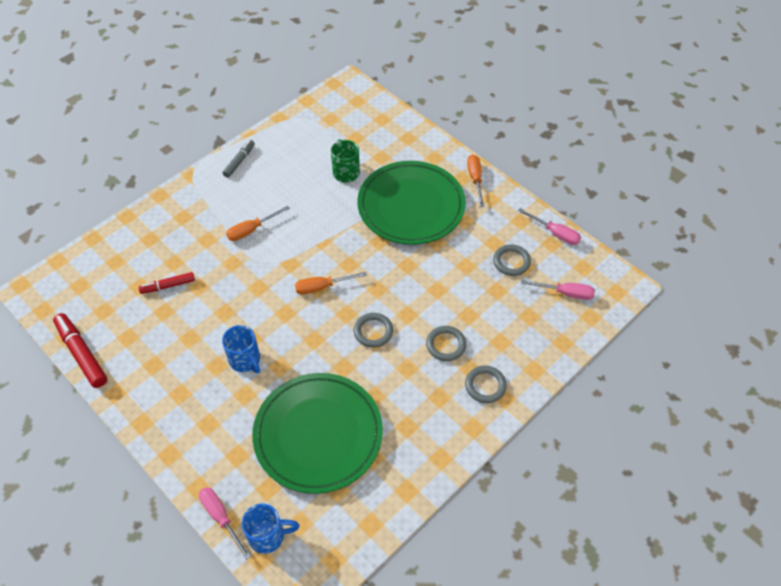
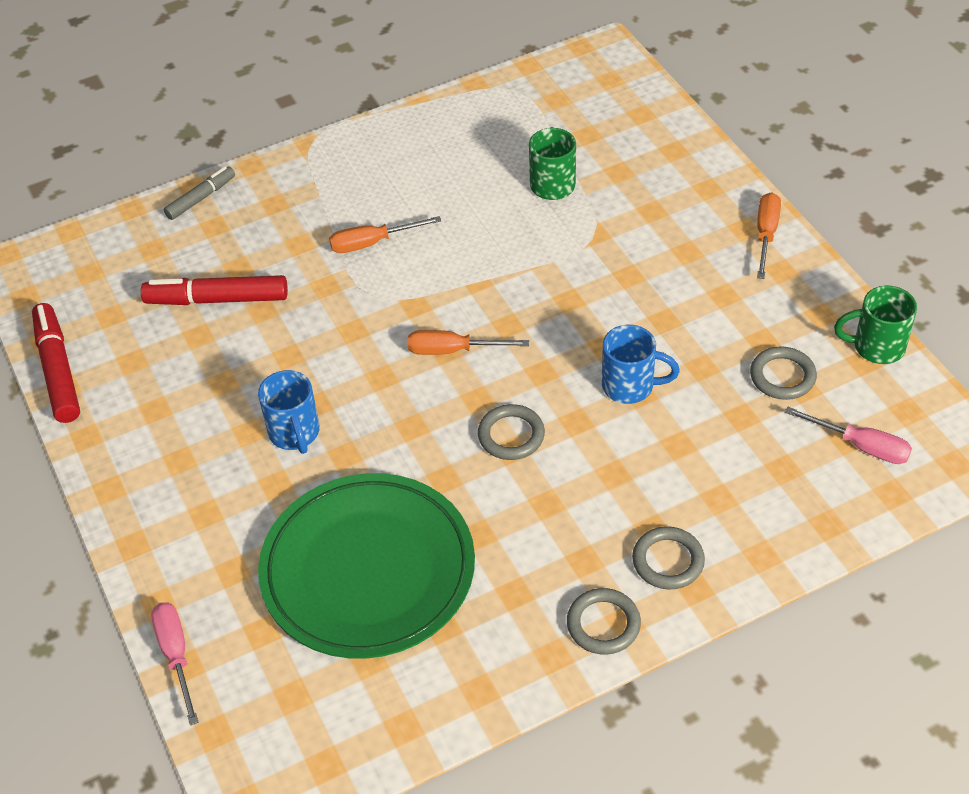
camera: 20 degrees right, 5 degrees down
red marker [138,272,195,294] -> red marker [141,275,288,305], size x1.62
grey marker [222,140,255,178] -> grey marker moved to [164,166,235,220]
blue mug [241,504,299,554] -> blue mug moved to [602,325,680,404]
green plate [357,161,466,245] -> none
grey ring [426,326,466,361] -> grey ring moved to [567,588,641,655]
pink screwdriver [518,208,581,245] -> green mug [834,286,917,364]

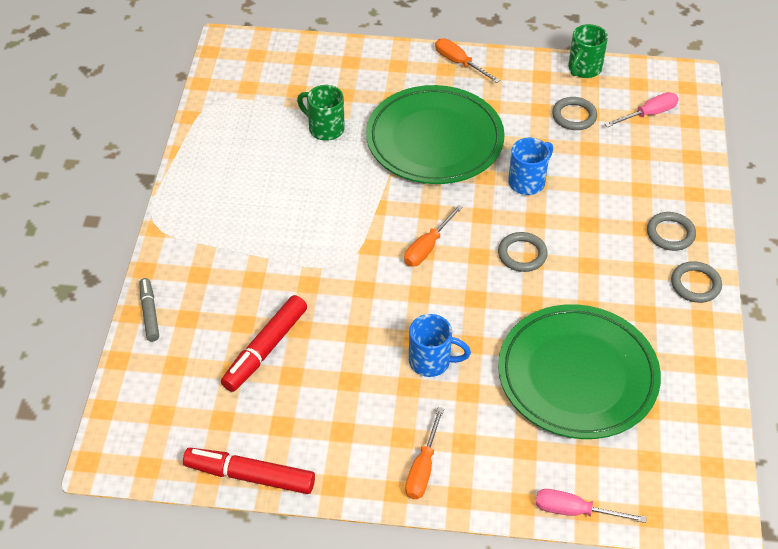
camera: 60 degrees left, 0 degrees up
orange screwdriver [329,216,441,253] -> orange screwdriver moved to [405,407,444,499]
none -> green plate [366,85,505,184]

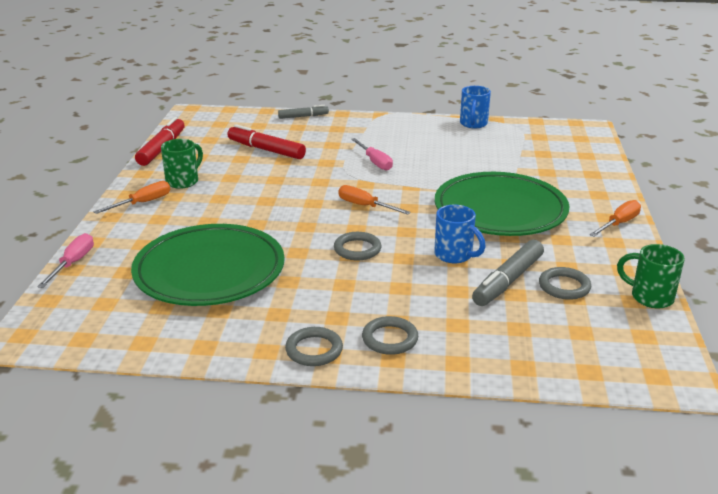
camera: 90 degrees right, 20 degrees down
green mug [297,85,345,141] -> green mug moved to [161,139,203,189]
orange screwdriver [405,407,444,499] -> orange screwdriver turned 120 degrees clockwise [93,181,170,214]
blue mug [409,314,471,377] -> blue mug moved to [460,86,491,128]
pink screwdriver [605,92,679,128] -> pink screwdriver moved to [351,138,393,171]
none -> grey marker [472,240,544,306]

